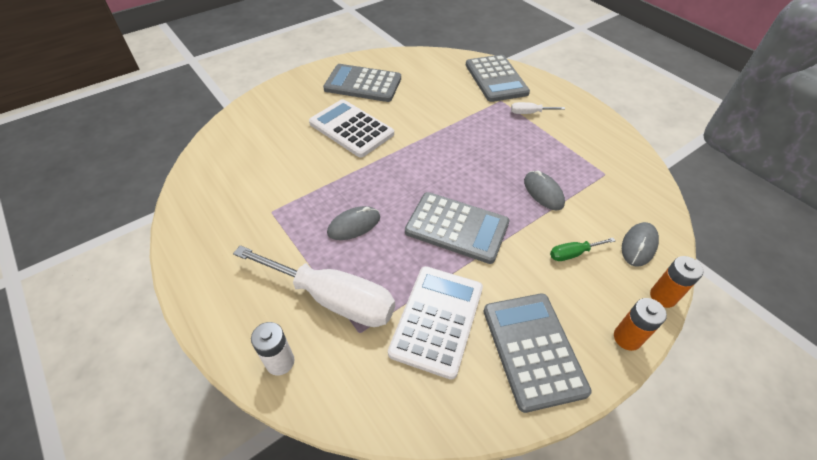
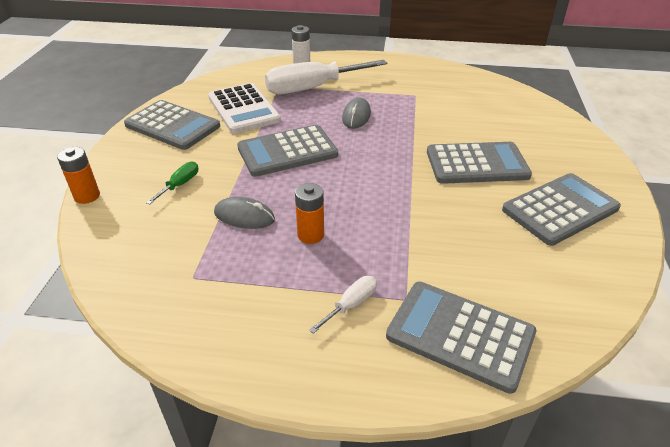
camera: 135 degrees right, 10 degrees down
white calculator [309,99,394,158] -> grey calculator [427,142,532,184]
orange battery [614,298,667,351] -> orange battery moved to [295,183,324,244]
grey mouse [622,222,659,267] -> none

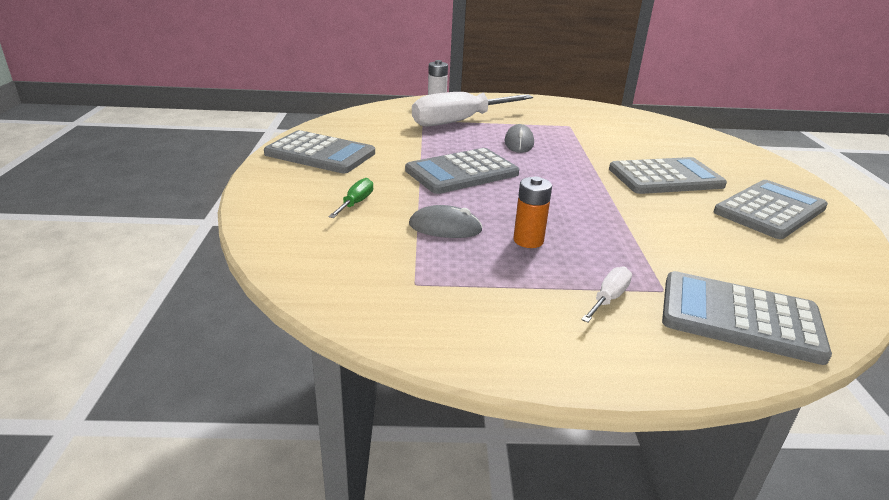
camera: 10 degrees left, 10 degrees down
orange battery [57,147,100,204] -> none
white calculator [208,83,281,133] -> none

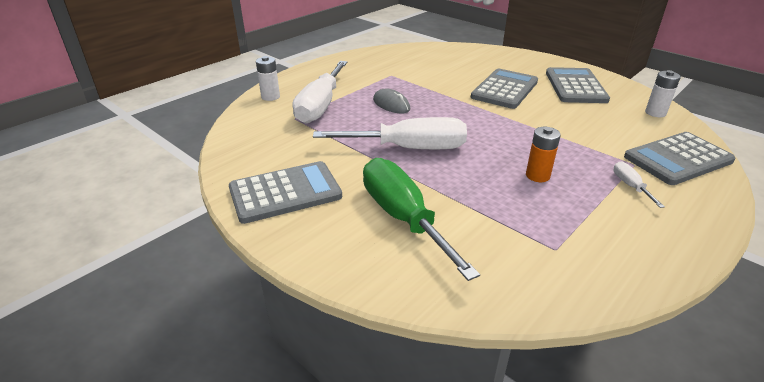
camera: 45 degrees left, 5 degrees up
green screwdriver [328,178,373,218] -> green screwdriver [363,158,480,281], size x2.33
grey calculator [405,148,519,194] -> white screwdriver [313,117,467,149]
grey mouse [409,205,483,238] -> none
none -> white battery [645,70,681,117]

